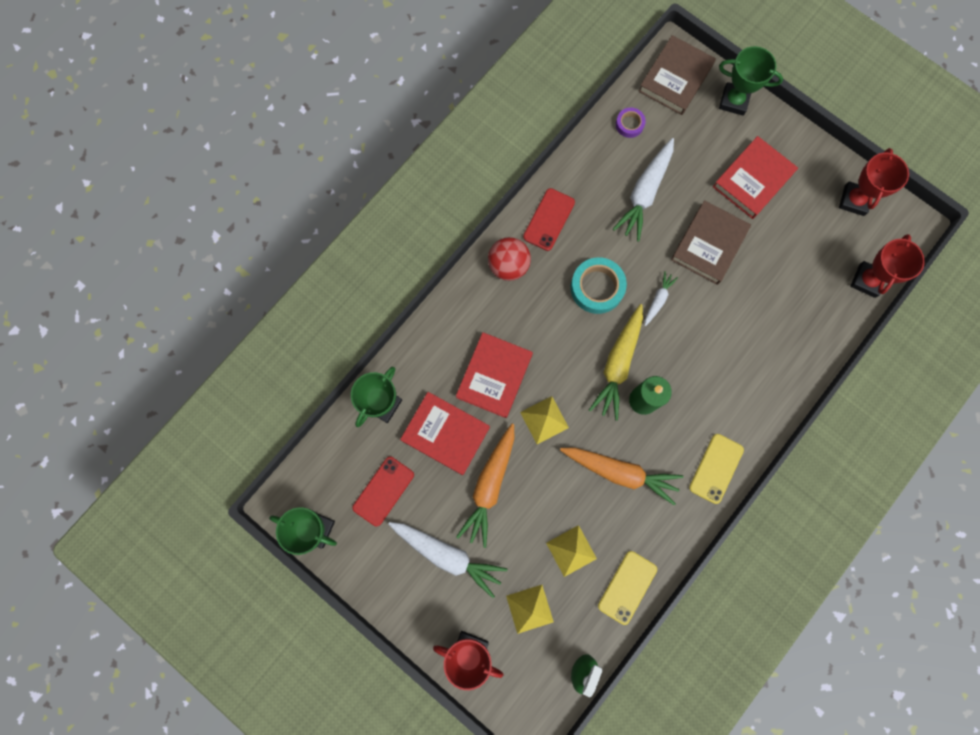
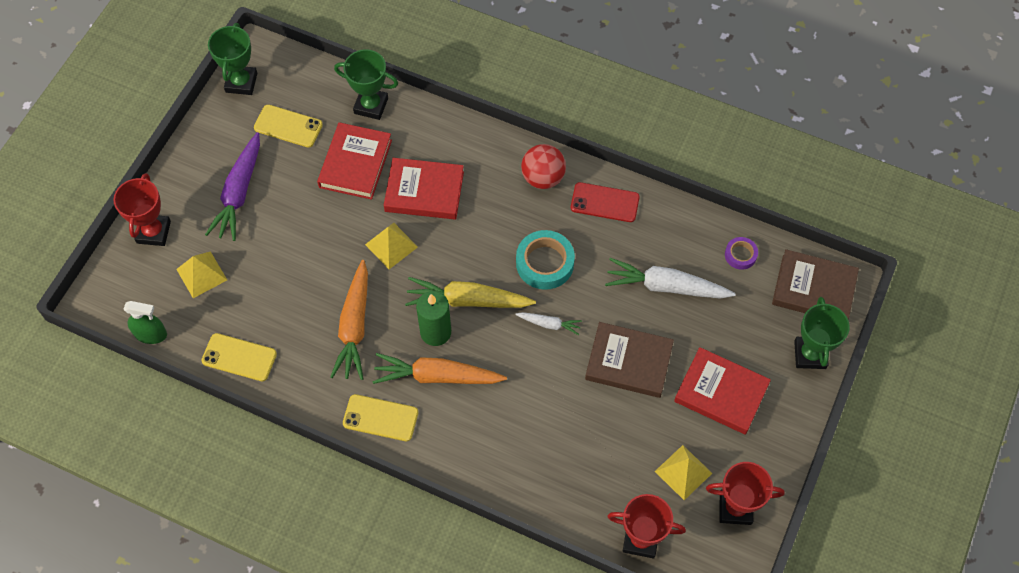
camera: 75 degrees right, 15 degrees down
red phone [353,457,414,526] -> yellow phone [254,105,323,148]
white carrot [388,522,507,598] -> purple carrot [205,132,260,241]
orange carrot [456,424,515,548] -> orange carrot moved to [372,353,507,384]
yellow pyramid [546,525,597,577] -> yellow pyramid moved to [655,445,712,500]

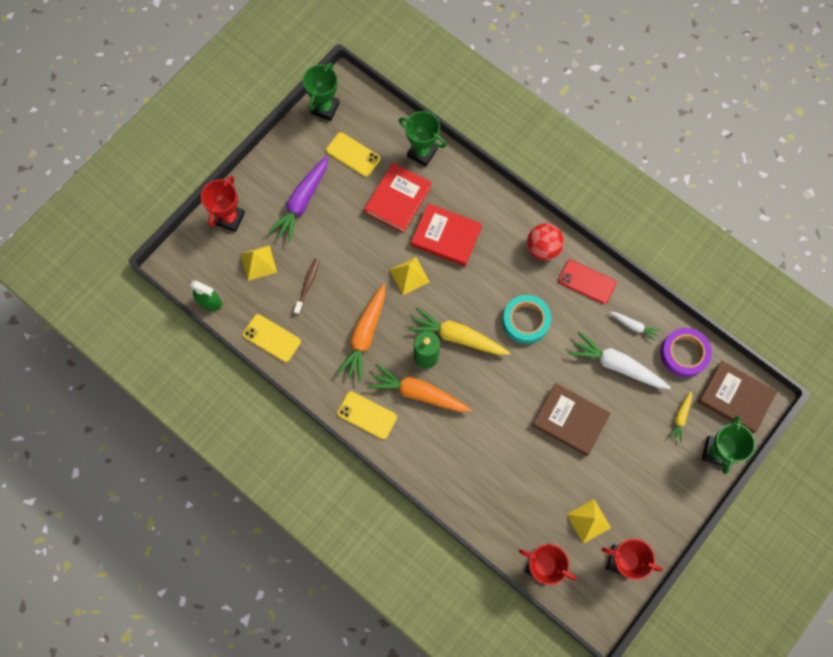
camera: 15 degrees right, 10 degrees up
white carrot [515,312,582,335] -> white carrot moved to [610,312,661,341]
red book [674,347,771,435] -> none
purple tape [725,237,758,270] -> purple tape [660,328,712,377], size x1.81
none -> brown toothbrush [294,259,319,315]
none -> yellow carrot [669,391,692,443]

